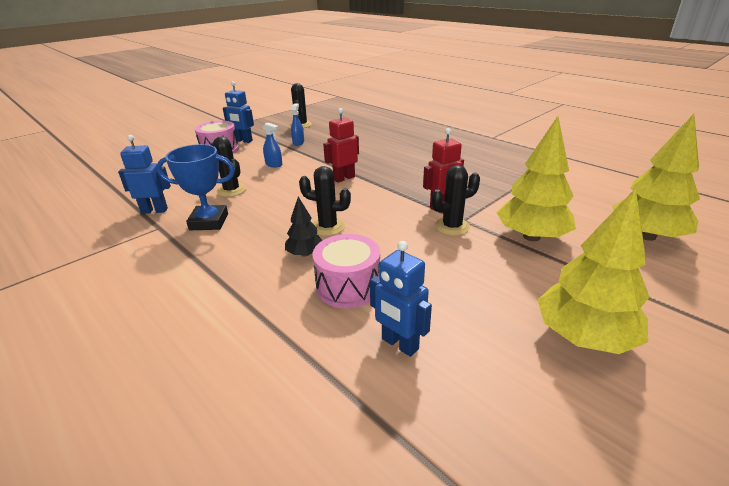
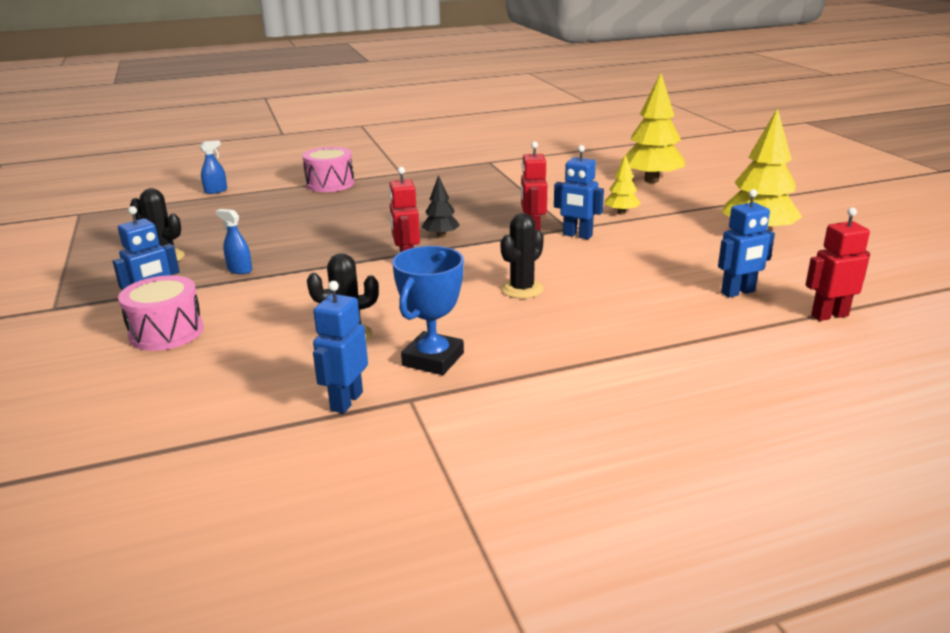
camera: 65 degrees left, 5 degrees down
blue spray bottle [263,123,282,167] -> blue spray bottle moved to [200,141,227,194]
black tree [285,197,323,257] -> black tree moved to [422,175,460,238]
pink drum [312,234,380,308] -> pink drum moved to [302,147,354,192]
black cactus [431,165,480,236] -> blue robot [554,145,604,239]
yellow tree [497,116,576,241] -> yellow tree [604,154,641,214], size x0.51
none -> red robot [805,207,870,321]

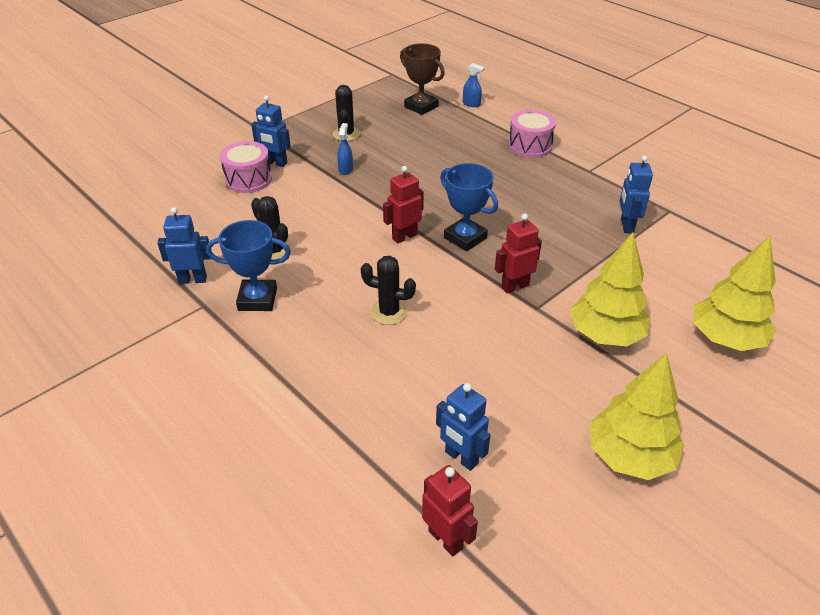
camera: 65 degrees right, 15 degrees up
black tree [422,175,460,238] -> blue trophy [440,163,498,251]
blue robot [554,145,604,239] -> blue robot moved to [619,155,653,233]
yellow tree [604,154,641,214] -> yellow tree [570,232,650,347], size x1.95
none -> brown trophy [400,43,445,115]

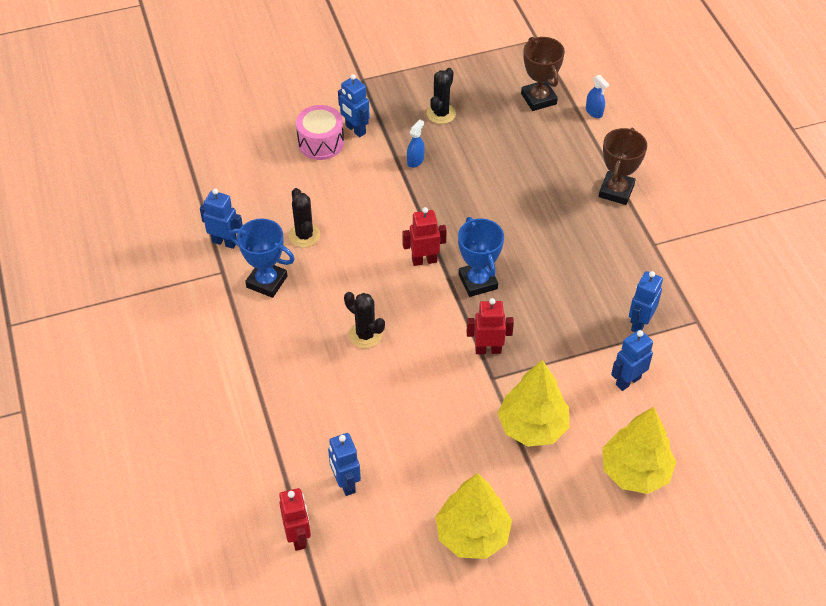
camera: 25 degrees right, 10 degrees up
pink drum [508,110,556,158] -> brown trophy [599,128,647,205]
none -> blue robot [611,330,653,391]

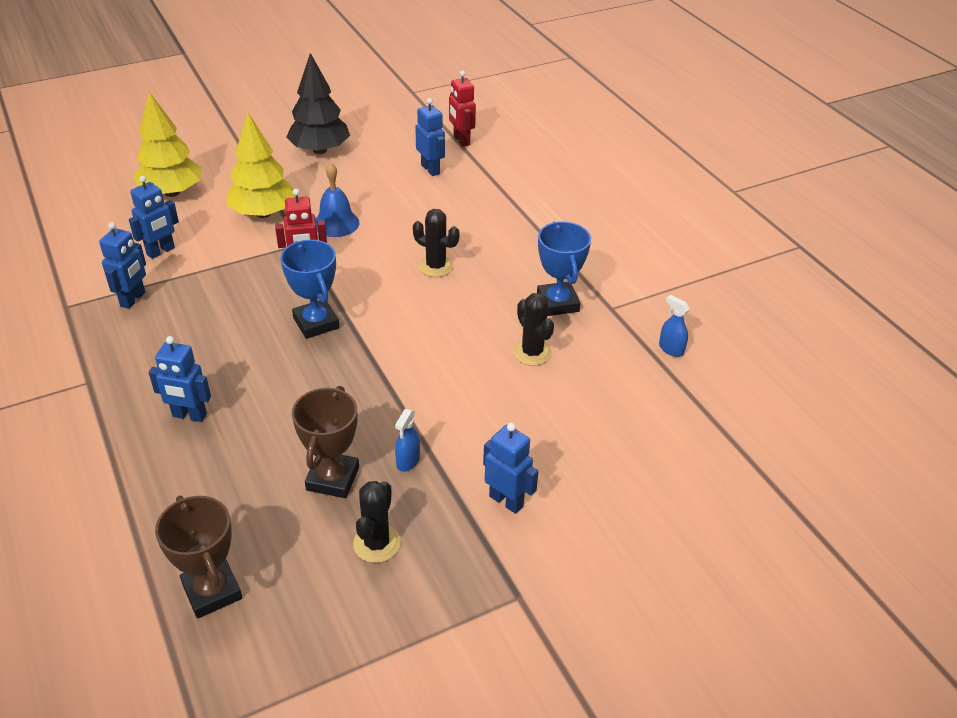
camera: 170 degrees right, 10 degrees down
blue robot [200,189,243,249] -> blue robot moved to [149,336,211,422]
blue trophy [230,218,295,298] -> blue trophy turned 60 degrees clockwise [537,222,591,316]
pink drum [296,105,344,160] -> none
red robot [402,207,447,266] -> none
yellow tree [436,473,512,559] -> black tree [286,53,350,154]
blue spray bottle [586,75,609,118] -> blue spray bottle moved to [659,295,690,357]
brown trophy [599,128,647,205] -> brown trophy moved to [292,386,359,498]
none -> blue bell [316,163,359,237]

